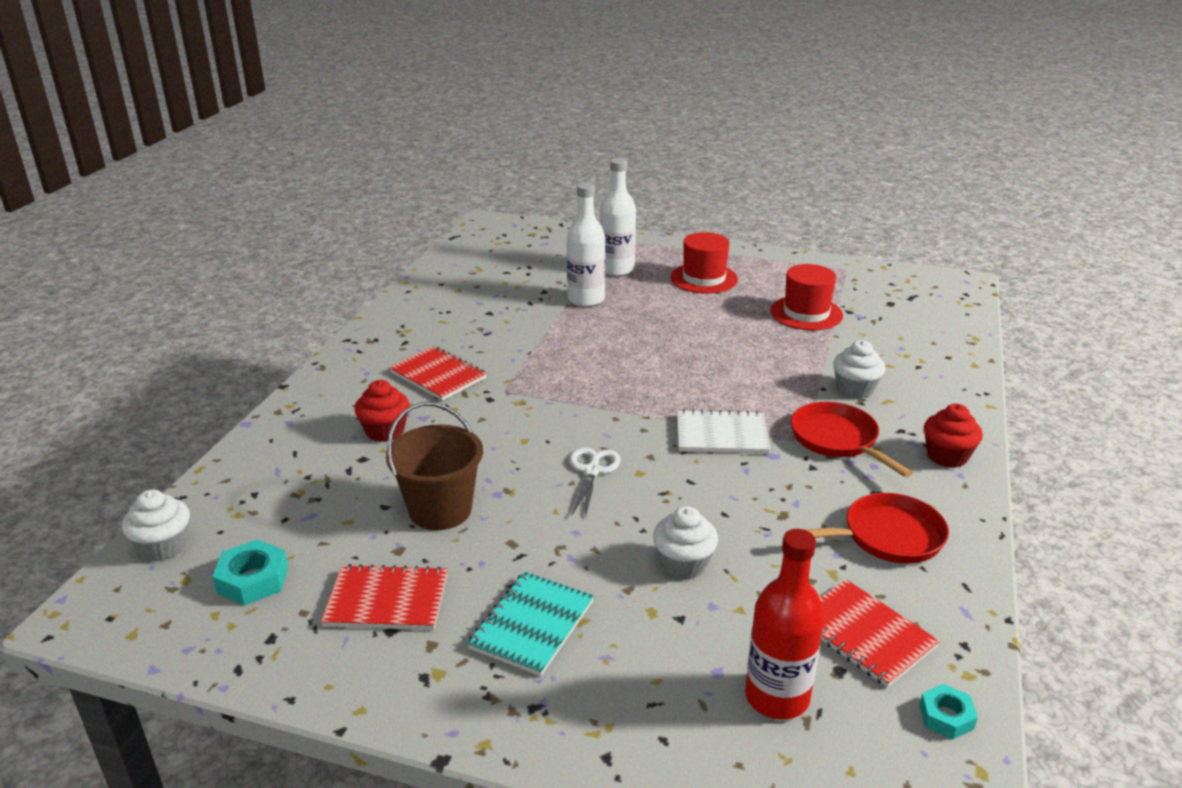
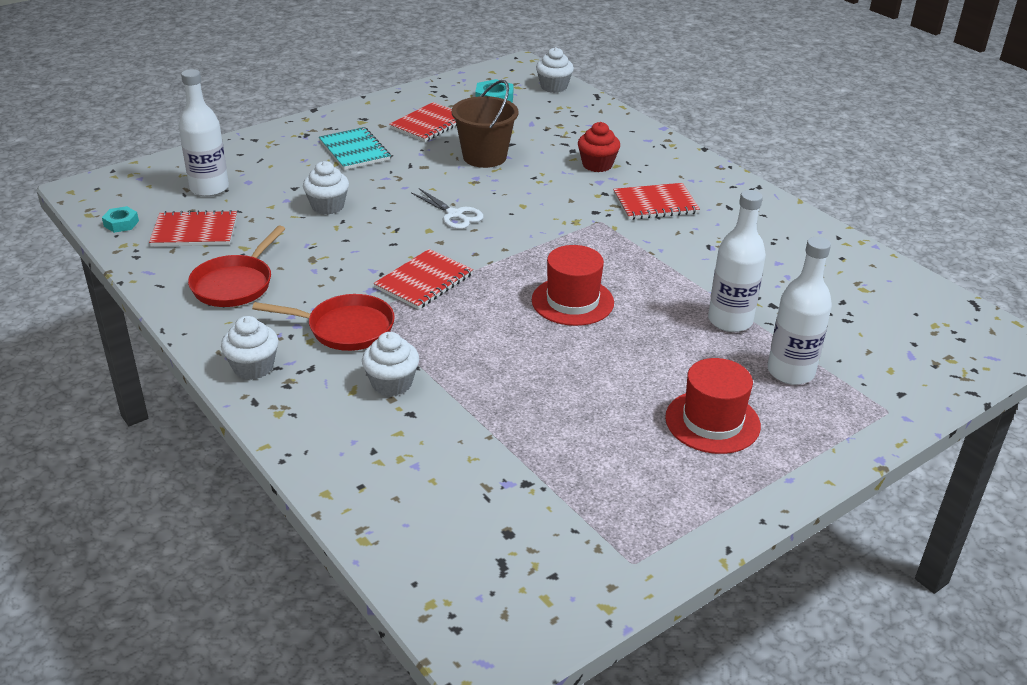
camera: 125 degrees right, 5 degrees up
white notebook [677,409,770,454] -> red notebook [374,249,473,310]
red bottle [745,529,824,720] -> white bottle [179,69,229,197]
red hat [770,264,843,330] -> red hat moved to [532,245,614,326]
red cupcake [924,404,983,468] -> white cupcake [221,316,278,380]

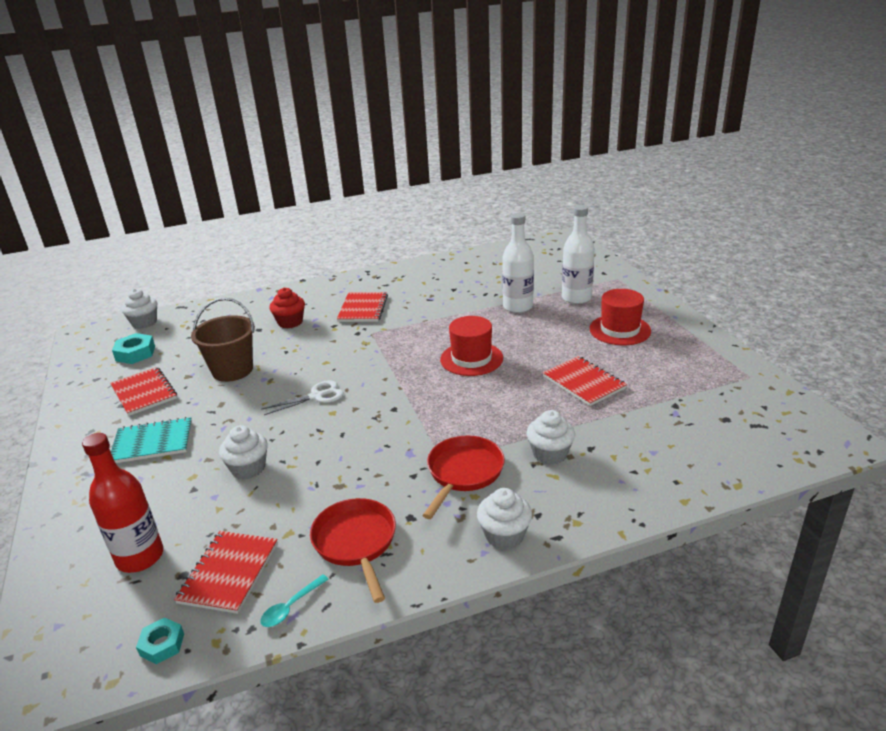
camera: 70 degrees left, 5 degrees down
white bottle [179,69,229,197] -> red bottle [82,433,163,573]
red pan [188,225,285,307] -> red pan turned 150 degrees counterclockwise [310,498,396,603]
red notebook [374,249,473,310] -> red notebook moved to [543,356,627,406]
none -> turquoise spoon [261,575,329,627]

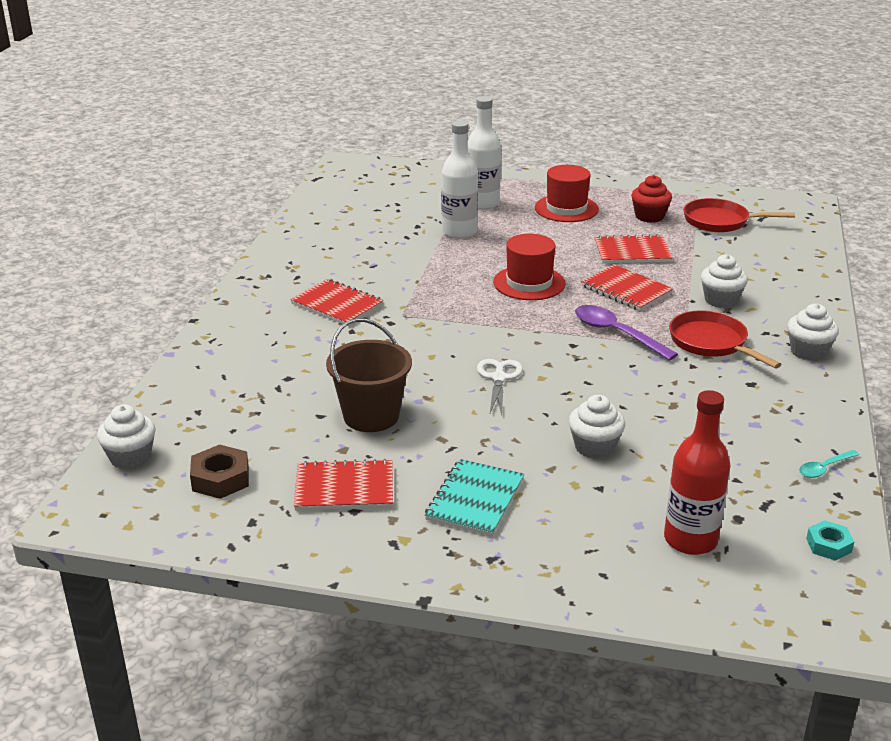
camera: 60 degrees left, 0 degrees up
turquoise nut [112,333,155,364] -> brown nut [190,444,249,499]
red notebook [174,531,278,614] -> red notebook moved to [581,264,673,311]
turquoise spoon [261,575,329,627] -> turquoise spoon turned 75 degrees clockwise [799,450,859,478]
red cupcake [269,288,305,328] -> red cupcake moved to [631,175,672,223]
red pan [310,498,396,603] -> red pan moved to [683,198,795,232]
none -> purple spoon [575,305,678,361]

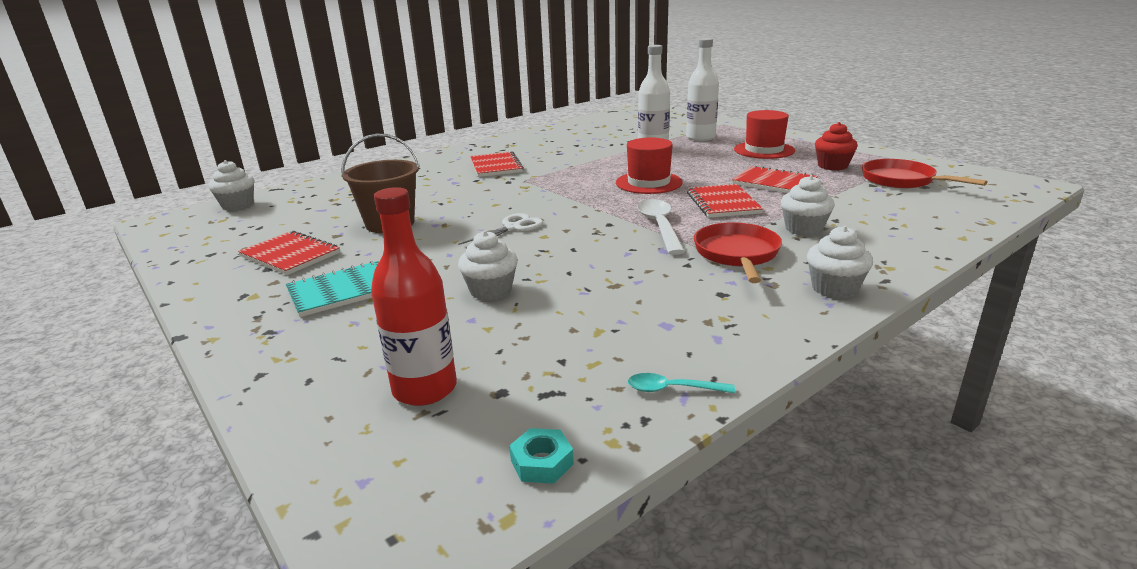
camera: 40 degrees right, 5 degrees down
brown nut [190,444,249,499] -> none
purple spoon [575,305,678,361] -> white spoon [637,199,685,255]

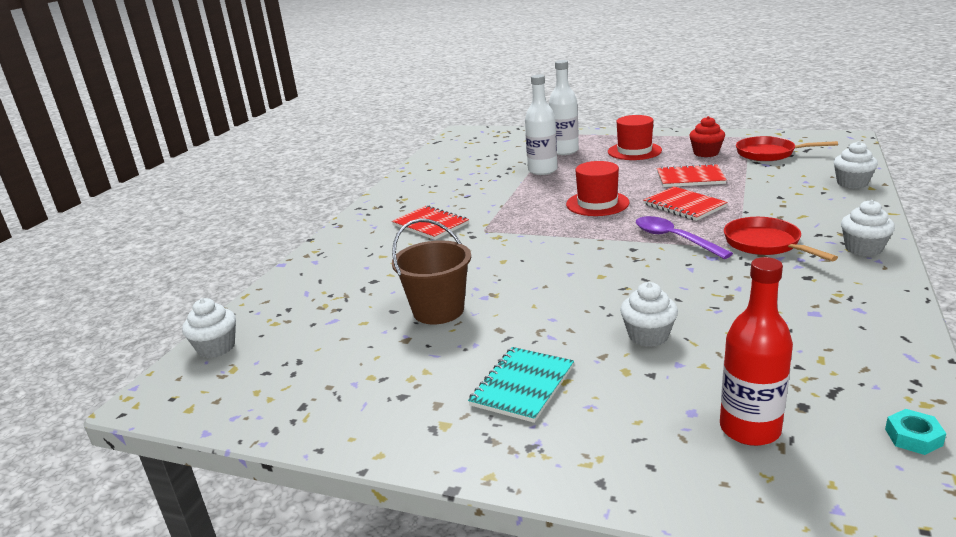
camera: 30 degrees left, 0 degrees up
red notebook [238,230,340,275] -> none
white scissors [459,213,543,245] -> none
turquoise spoon [628,373,735,393] -> none
white spoon [637,199,685,255] -> purple spoon [636,216,733,259]
white cupcake [781,175,835,236] -> white cupcake moved to [834,141,878,189]

